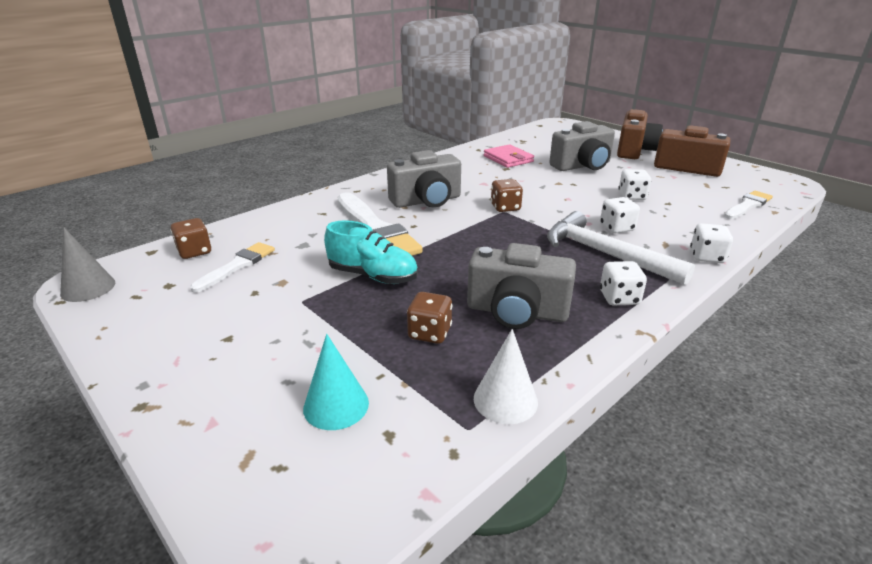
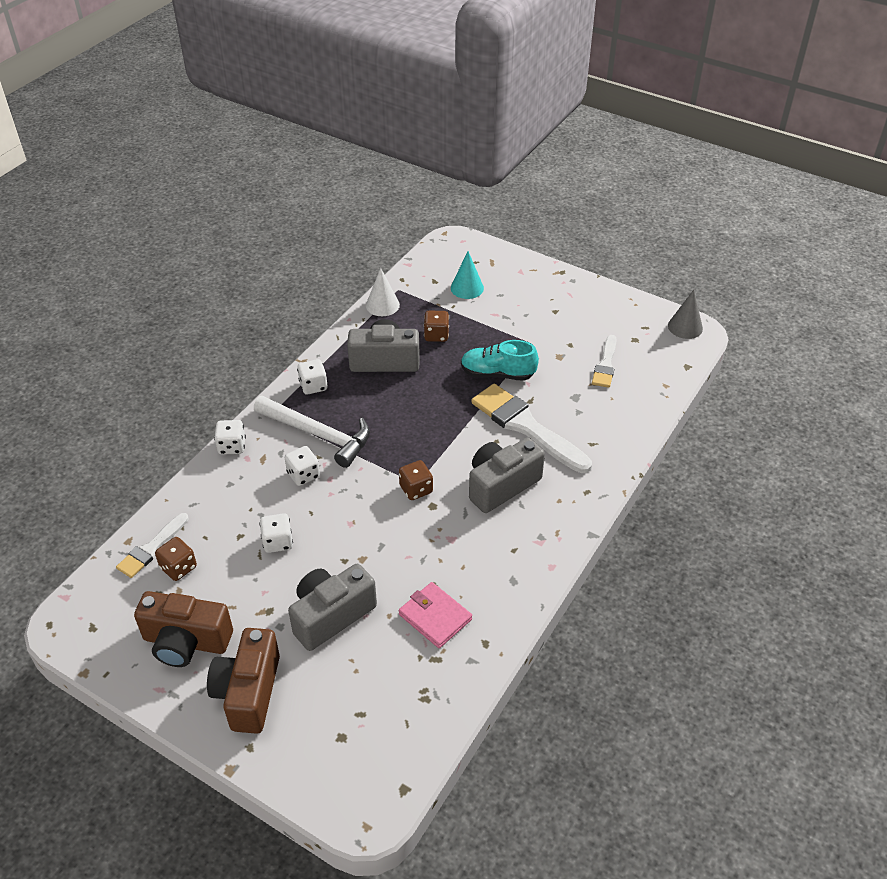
camera: 165 degrees right, 15 degrees up
brown dice [171,218,212,259] -> brown dice moved to [155,537,197,581]

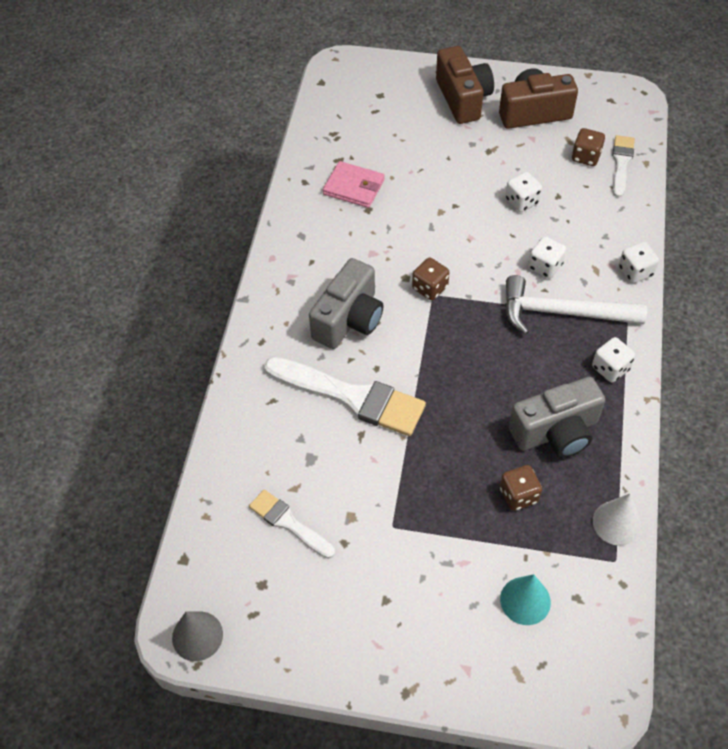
camera: 160 degrees right, 10 degrees up
grey camera [288,564,377,651] -> none
turquoise shoe [461,340,539,381] -> none
white brush [592,335,617,388] -> white brush turned 45 degrees counterclockwise [249,489,335,559]

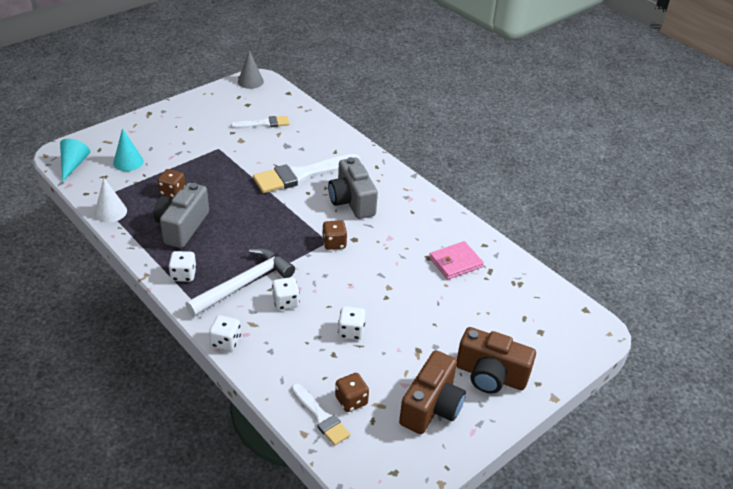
camera: 125 degrees right, 15 degrees down
none -> turquoise cone [60,139,90,182]

